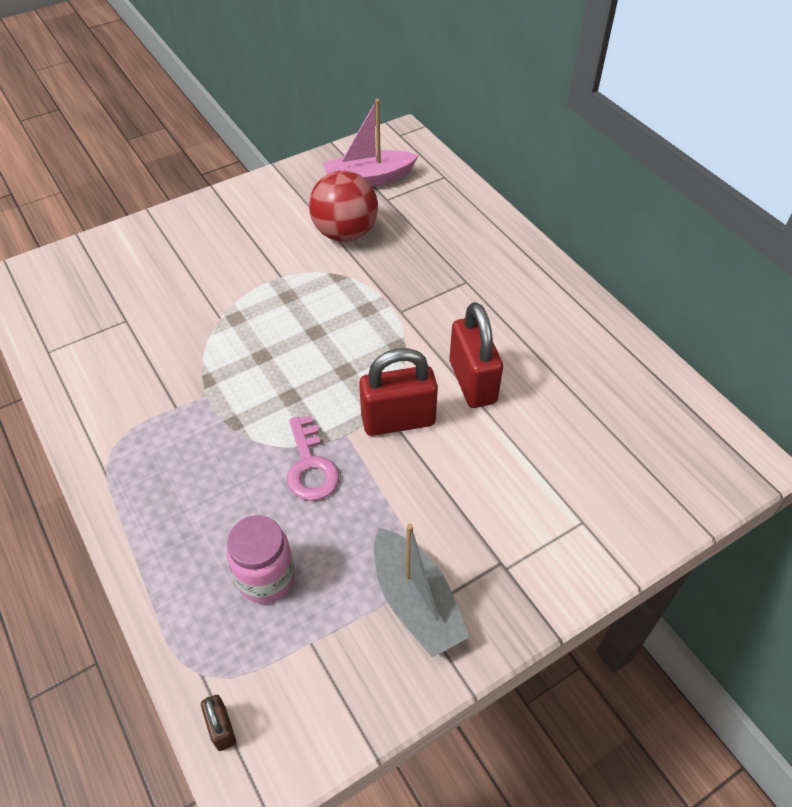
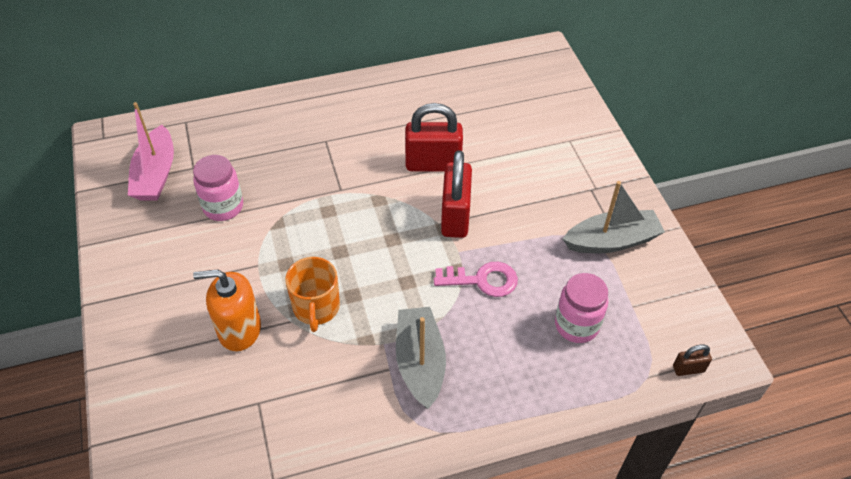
camera: 75 degrees left, 0 degrees up
red ball [309,171,378,242] -> pink jar [193,155,243,221]
none -> orange soap dispenser [193,269,261,351]
none -> orange mug [285,257,340,332]
none -> grey boat [396,307,446,409]

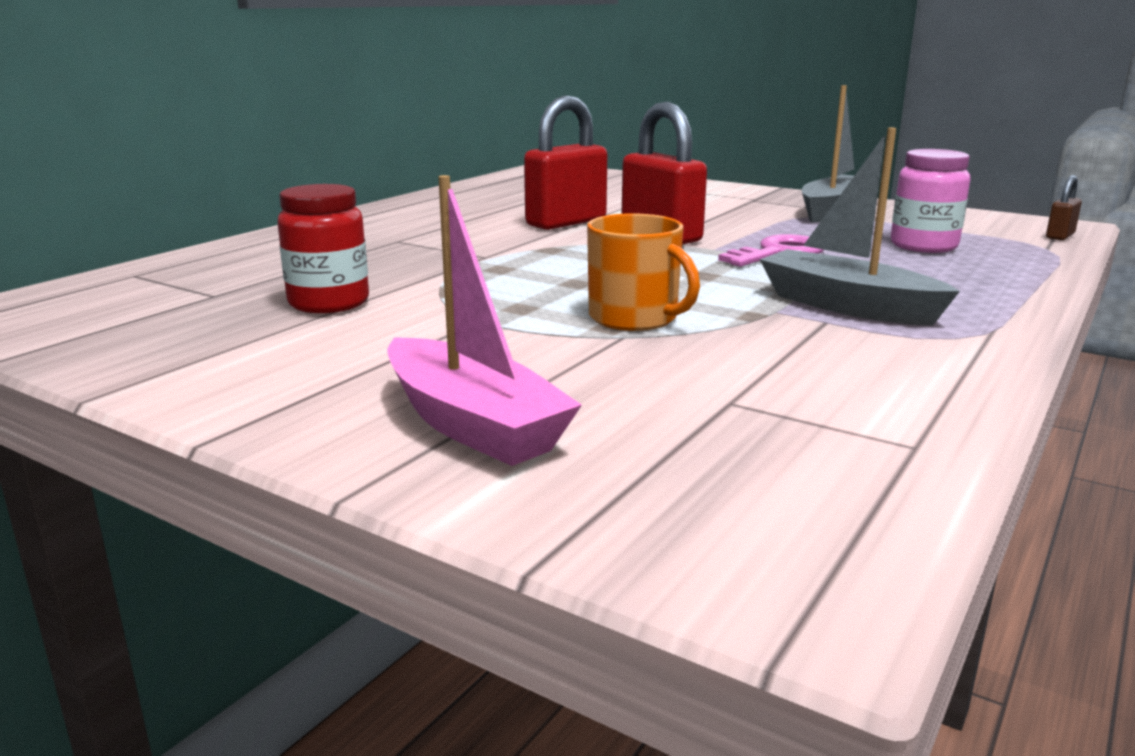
camera: 40 degrees left, 30 degrees down
pink boat [128,102,174,201] -> pink boat moved to [387,175,582,466]
pink jar [193,155,243,221] -> red jar [277,184,369,313]
orange soap dispenser [193,269,261,351] -> none

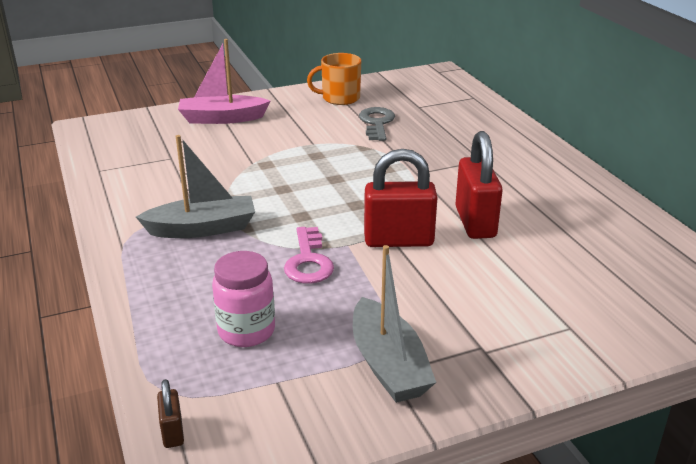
camera: 125 degrees right, 10 degrees up
red jar [277,184,369,313] -> grey key [359,107,395,141]
orange mug [587,213,700,331] -> orange mug moved to [307,53,361,105]

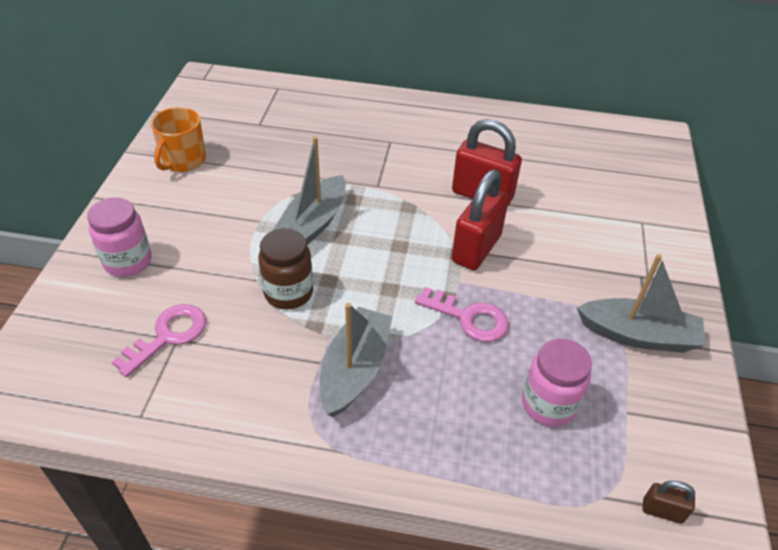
camera: 60 degrees left, 15 degrees up
pink boat [178,39,270,124] -> pink jar [87,197,152,277]
grey key [359,107,395,141] -> none
none -> pink key [112,304,206,377]
none -> brown jar [258,228,313,310]
none -> grey boat [272,136,346,245]

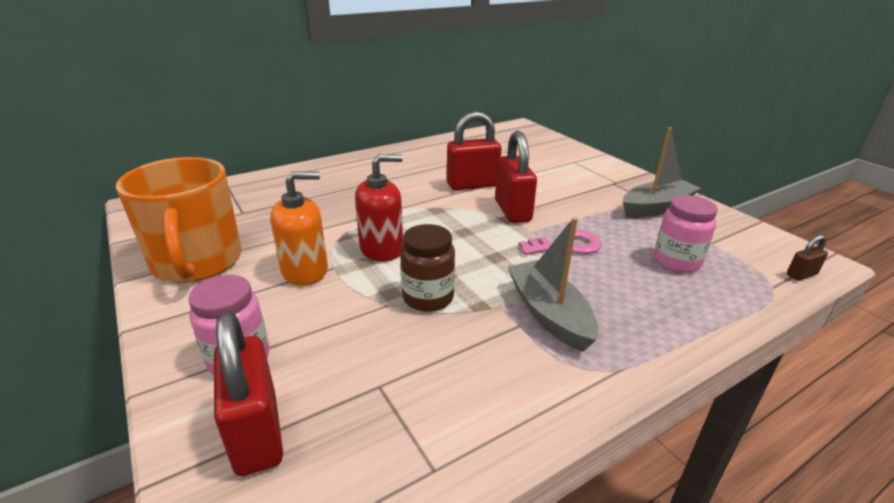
camera: 40 degrees left, 15 degrees down
pink key [112,304,206,377] -> none
orange mug [151,107,206,172] -> orange mug [116,157,242,283], size x1.73
grey boat [272,136,346,245] -> red soap dispenser [355,154,403,262]
none -> red padlock [214,311,283,476]
none -> orange soap dispenser [271,171,328,286]

